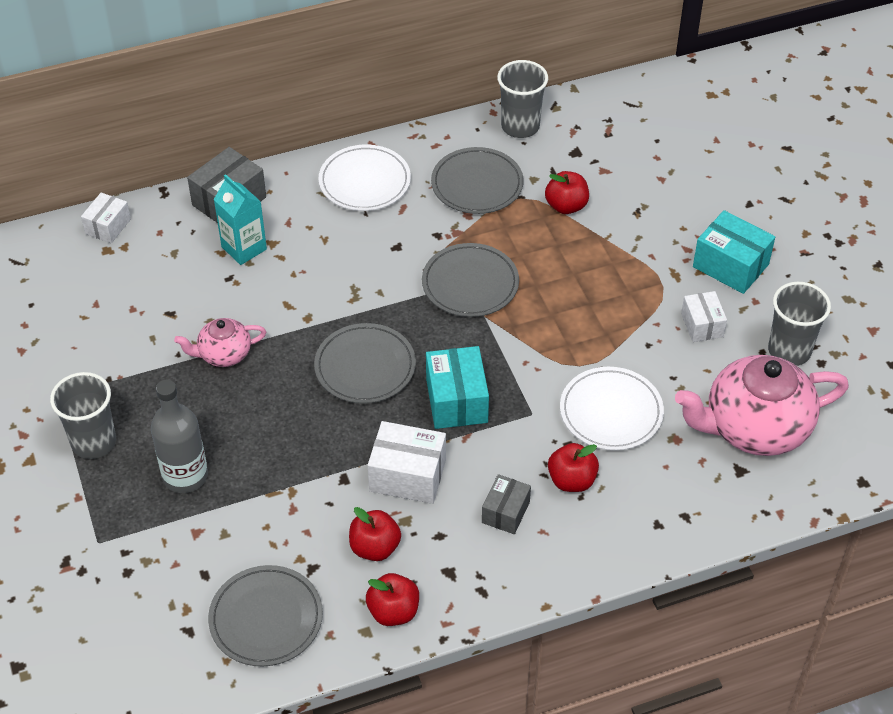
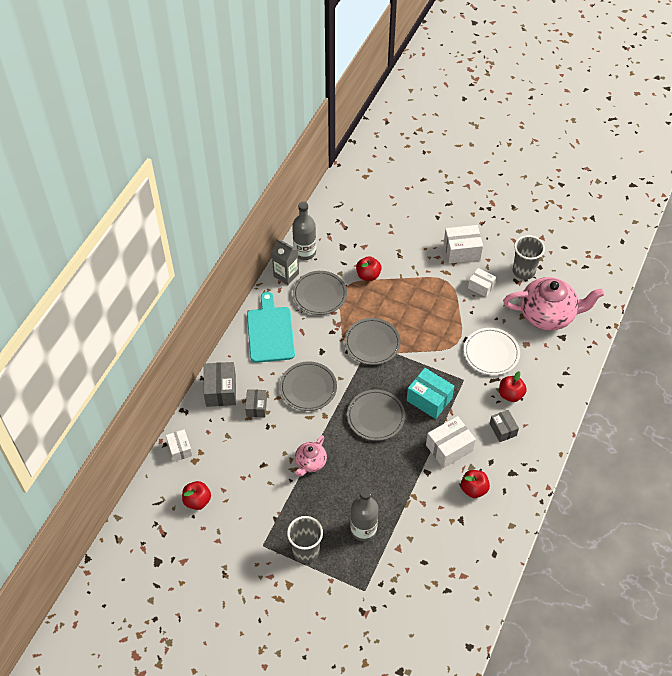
camera: 45 degrees left, 5 degrees up
grey plate [208,565,323,667] -> grey plate moved to [280,361,337,411]
turquoise carton [213,174,267,265] -> grey box [245,389,267,417]
white plate [318,145,411,211] -> turquoise cutting board [247,292,295,363]
red apple [366,573,419,626] -> red apple moved to [182,481,211,510]
grey cup [497,60,548,138] -> grey bottle [292,202,316,260]
pink teapot [675,355,849,456] -> pink teapot turned 120 degrees counterclockwise [503,277,604,330]
turquoise box [693,210,775,294] -> white box [444,225,483,264]
none -> grey carton [272,239,299,285]

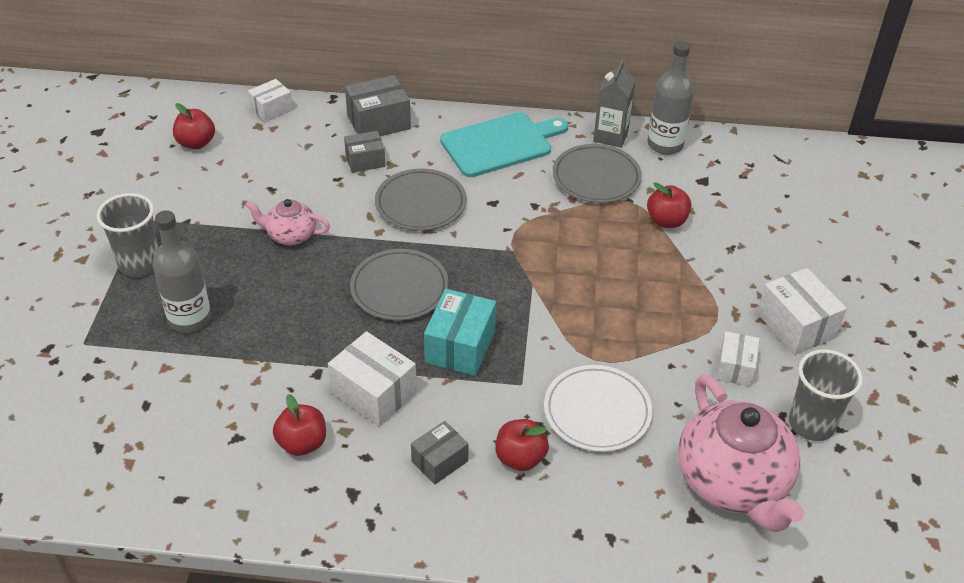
camera: 70 degrees right, 10 degrees down
grey plate [345,318,401,365] -> none

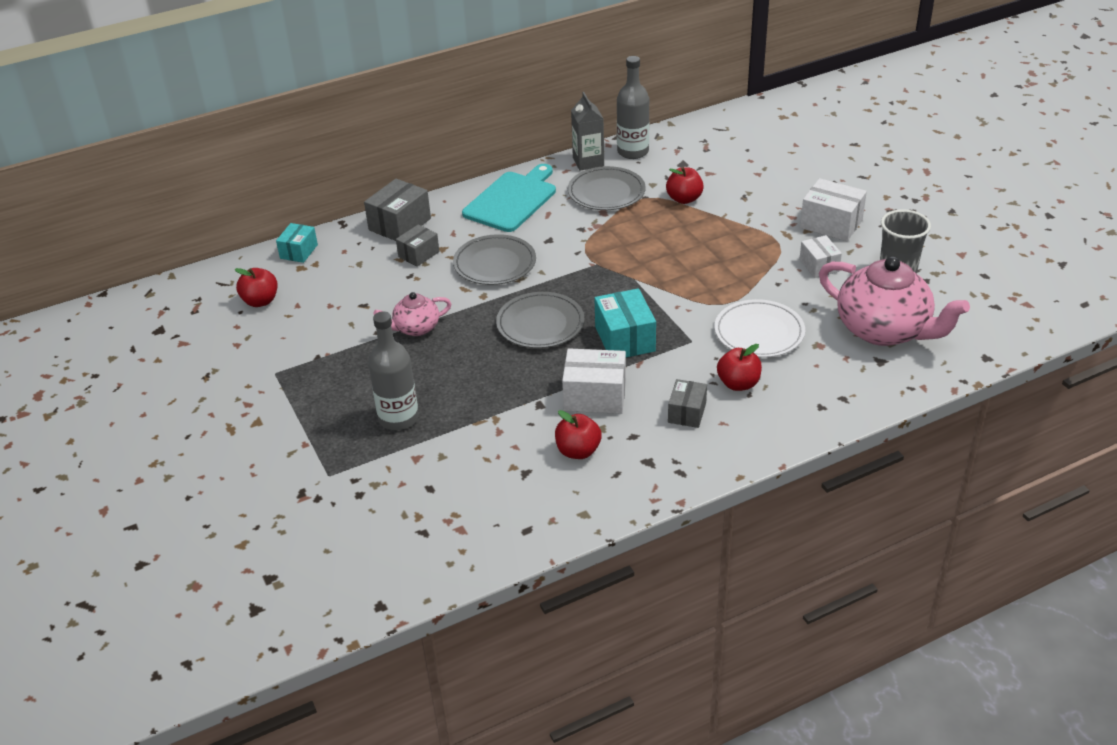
camera: 30 degrees left, 5 degrees down
grey cup [96,193,158,277] -> none
white box [248,79,293,122] -> turquoise box [276,223,318,263]

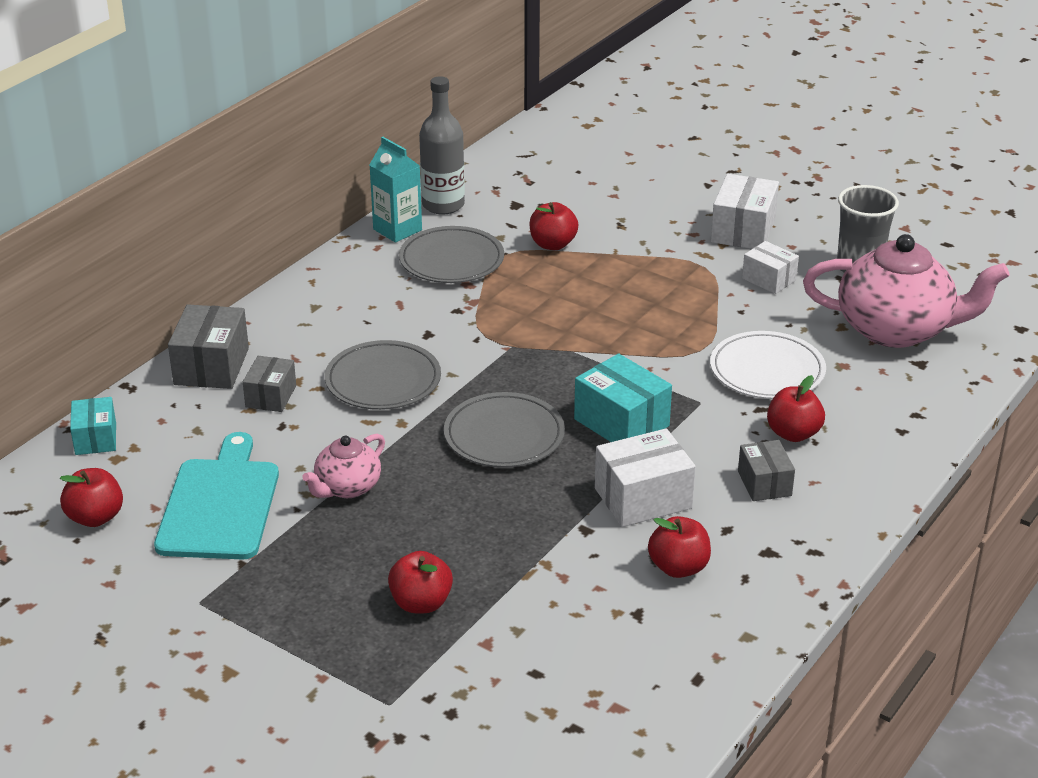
camera: 30 degrees left, 5 degrees down
grey bottle [368,311,419,430] -> red apple [388,551,453,613]
turquoise cutting board [462,164,556,232] -> turquoise cutting board moved to [154,432,279,560]
grey carton [571,92,604,171] -> turquoise carton [369,137,422,243]
white box [800,178,867,241] -> white box turned 75 degrees counterclockwise [711,174,779,249]

